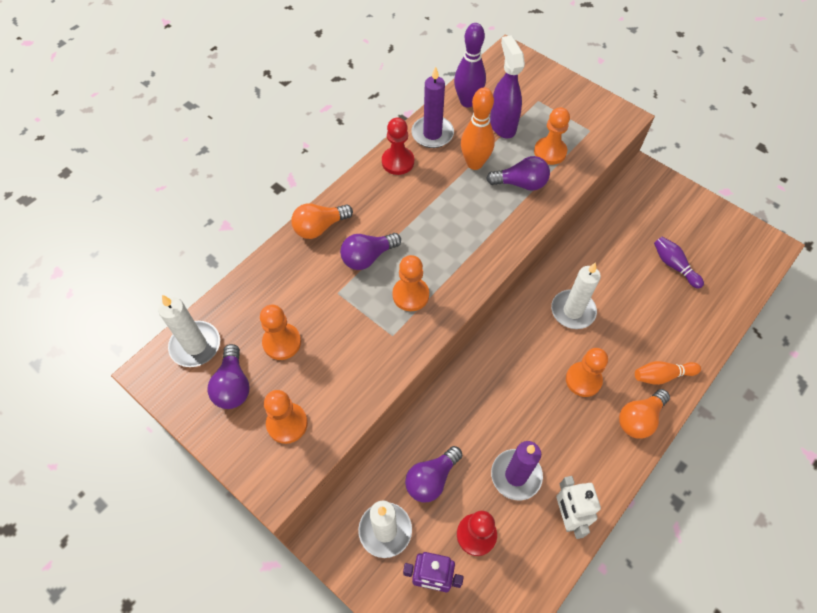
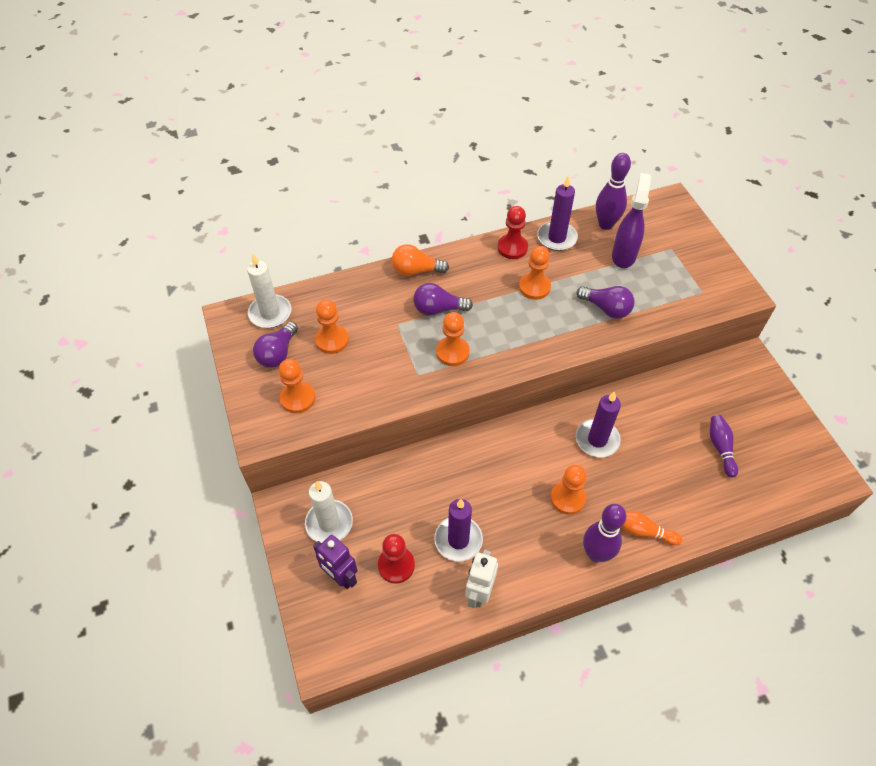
camera: 30 degrees right, 5 degrees down
purple light bulb [405,446,462,503] -> none
orange bowling pin [461,87,495,170] -> none
orange pawn [534,107,570,165] -> orange pawn moved to [519,246,551,300]
white candle [551,262,601,329] -> purple candle [576,391,621,457]
orange light bulb [619,389,670,439] -> purple bowling pin [583,504,626,563]

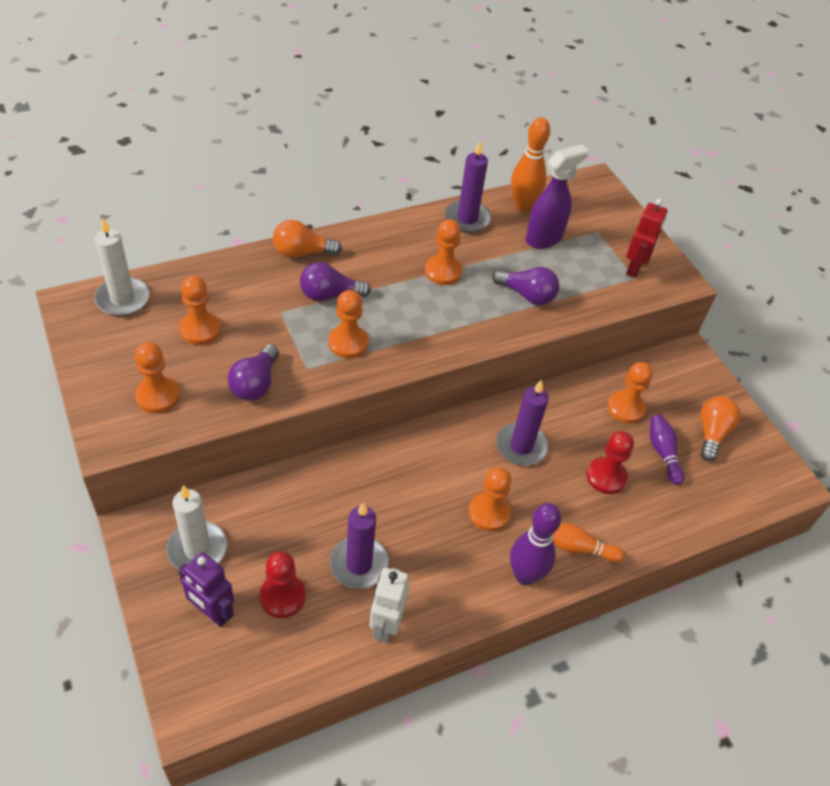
camera: 10 degrees left, 5 degrees down
purple light bulb [253,321,298,368] -> purple light bulb moved to [228,344,279,401]
red pawn [497,206,528,259] -> red pawn moved to [586,431,634,494]
purple bowling pin [596,153,631,230] -> orange bowling pin [511,117,550,211]
purple spray bottle [612,173,651,268] -> purple spray bottle turned 45 degrees clockwise [526,144,589,249]
none -> orange pawn [607,362,653,423]
none -> red robot [626,199,667,278]
none -> orange light bulb [700,396,741,461]

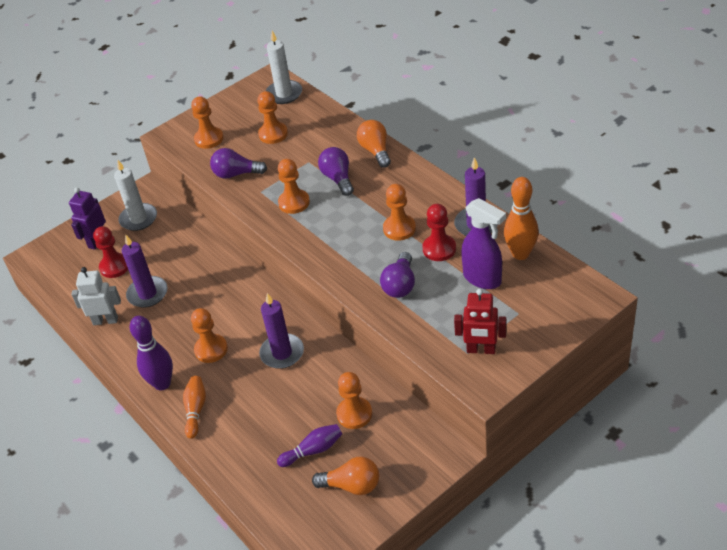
camera: 85 degrees right, 5 degrees down
red pawn [586,431,634,494] -> red pawn moved to [422,204,456,261]

